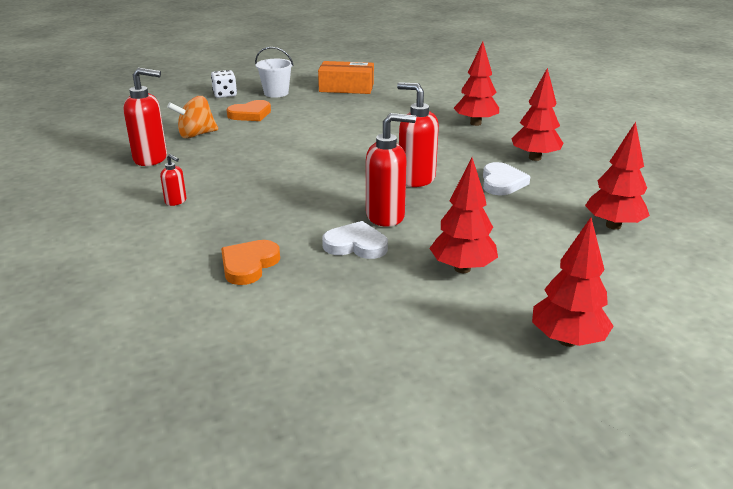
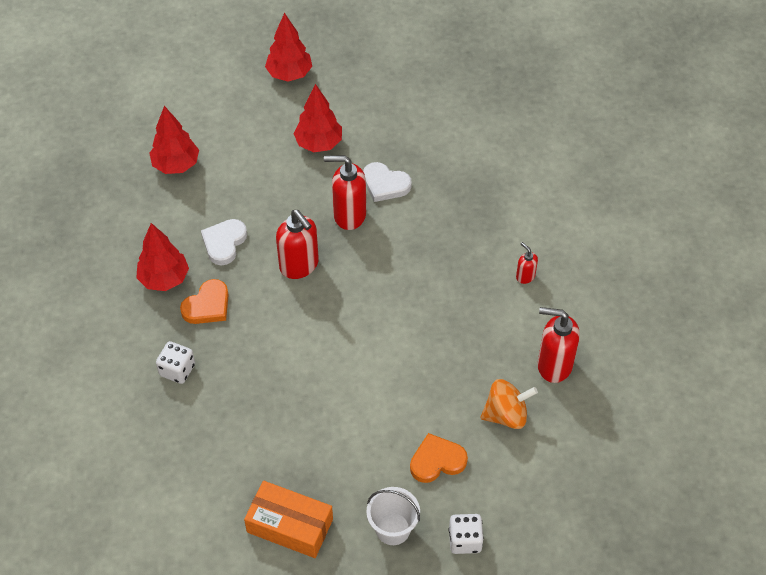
camera: 165 degrees left, 25 degrees up
orange heart [221,240,280,285] -> orange heart moved to [180,279,229,324]
red tree [454,42,499,126] -> white dice [156,341,195,384]

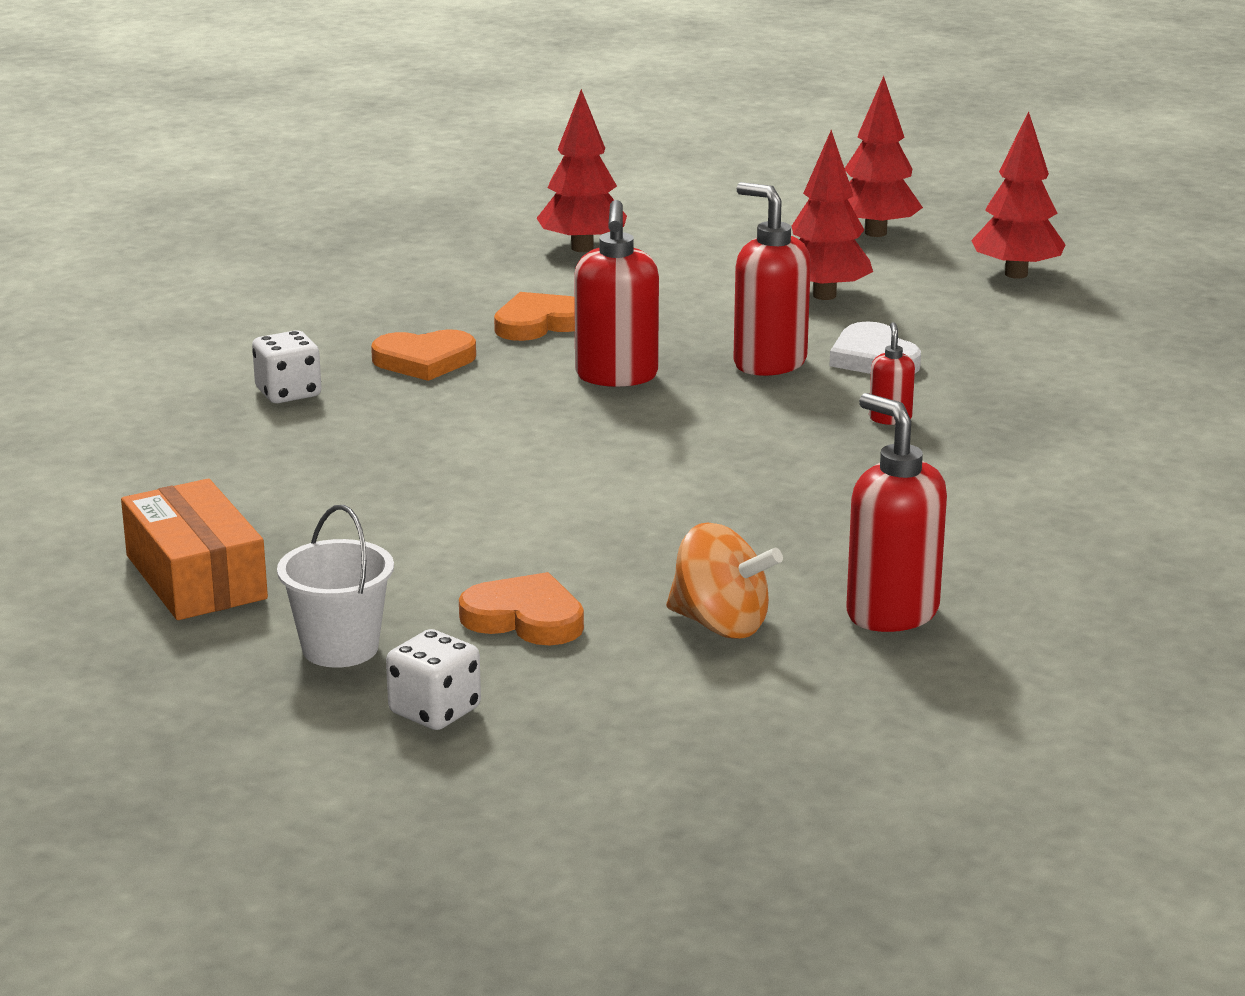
camera: 40 degrees right, 30 degrees down
red tree [136,223,189,291] -> red tree moved to [971,111,1066,279]
white heart [201,219,247,265] -> orange heart [494,292,575,341]
red soap dispenser [516,242,538,284] -> red soap dispenser moved to [869,322,915,425]

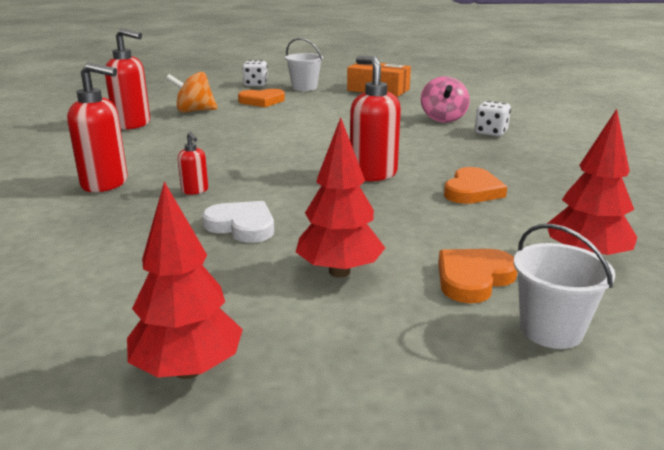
camera: 145 degrees right, 0 degrees up
orange heart [371,329,476,381] -> orange heart moved to [438,249,517,303]
red soap dispenser [733,182,811,376] -> red soap dispenser moved to [67,62,128,192]
red tree [845,76,923,237] -> none
none -> pink spinning top [421,76,470,123]
none -> white bucket [513,224,616,349]

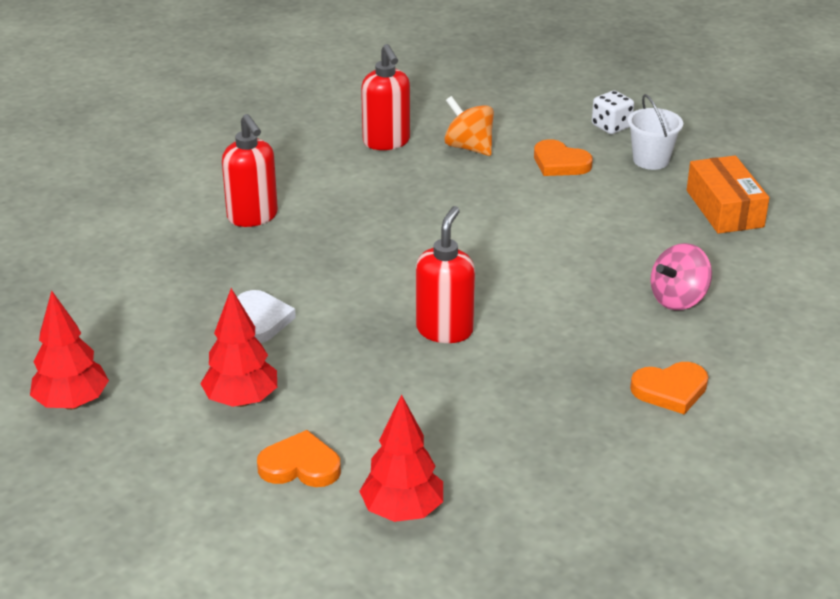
camera: 50 degrees right, 10 degrees up
red soap dispenser [178,132,208,195] -> none
orange heart [444,167,507,204] -> orange heart moved to [630,362,708,415]
white dice [475,101,511,137] -> none
white bucket [513,224,616,349] -> none

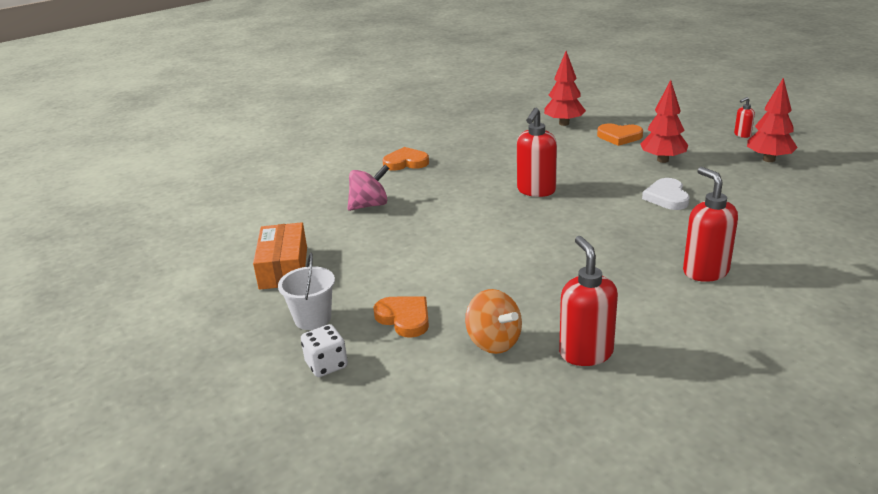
camera: 170 degrees left, 5 degrees down
none -> red soap dispenser [734,97,755,138]

